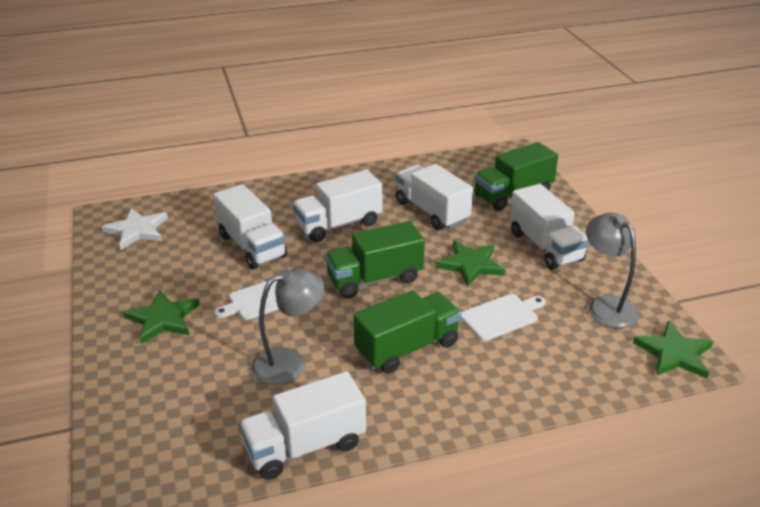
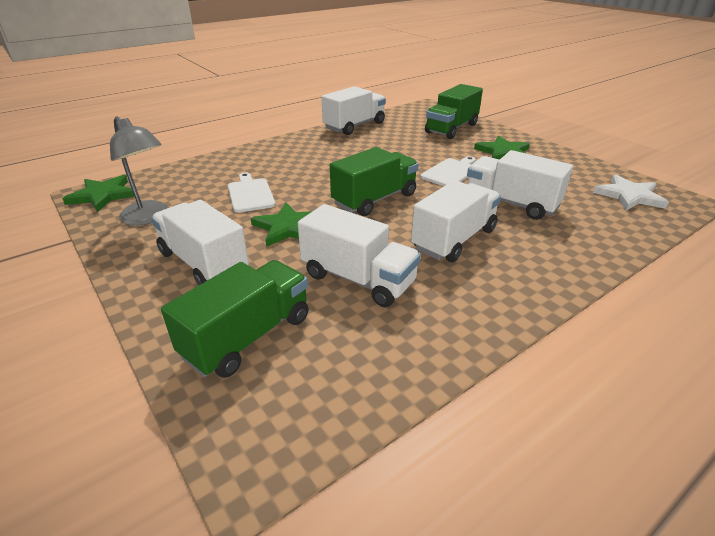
camera: 160 degrees right, 0 degrees up
grey lamp [251,268,325,385] -> none
green truck [354,290,461,374] -> green truck moved to [425,84,483,139]
white cutting board [461,294,546,341] -> white cutting board turned 120 degrees clockwise [228,173,275,213]

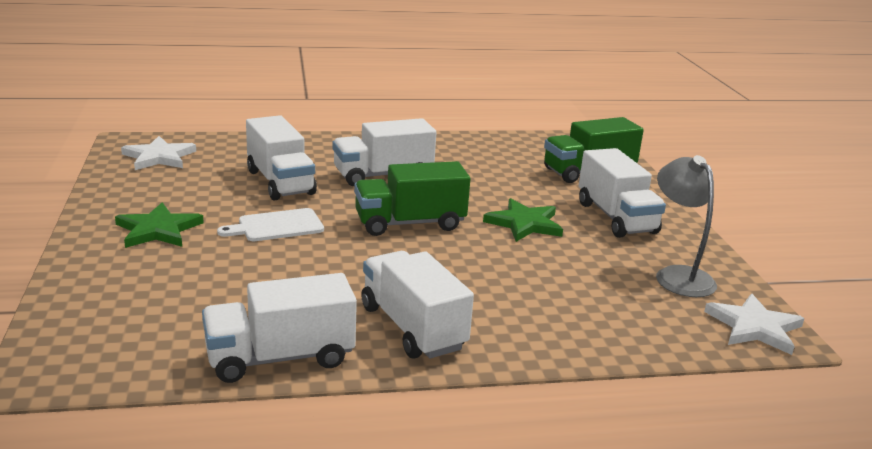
camera: 155 degrees left, 10 degrees down
green star [62,175,134,212] -> white star [704,294,805,355]
white cutting board [228,173,275,213] -> none
white truck [298,204,421,307] -> white truck moved to [361,251,474,358]
green truck [425,84,483,139] -> none

